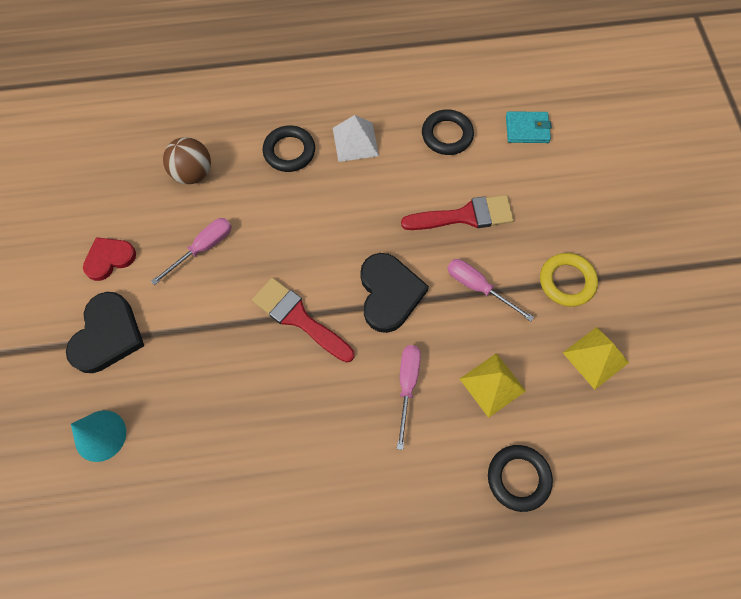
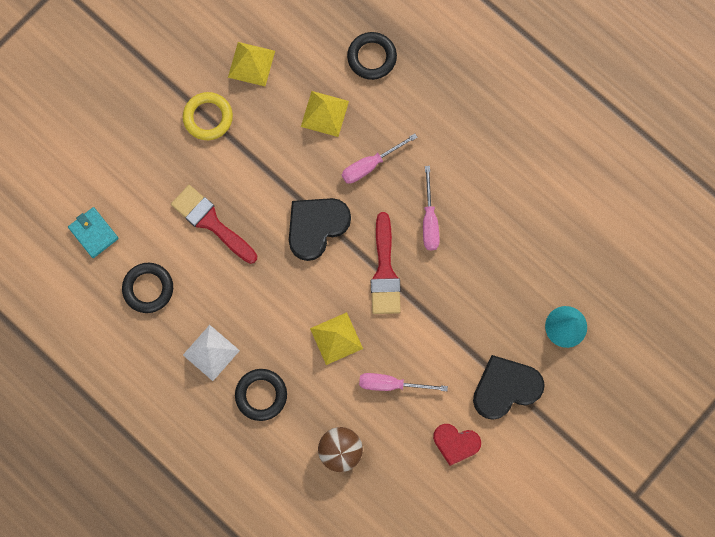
camera: 130 degrees left, 10 degrees up
pink screwdriver [447,259,534,322] -> pink screwdriver moved to [423,166,440,250]
none -> yellow pyramid [310,312,363,365]

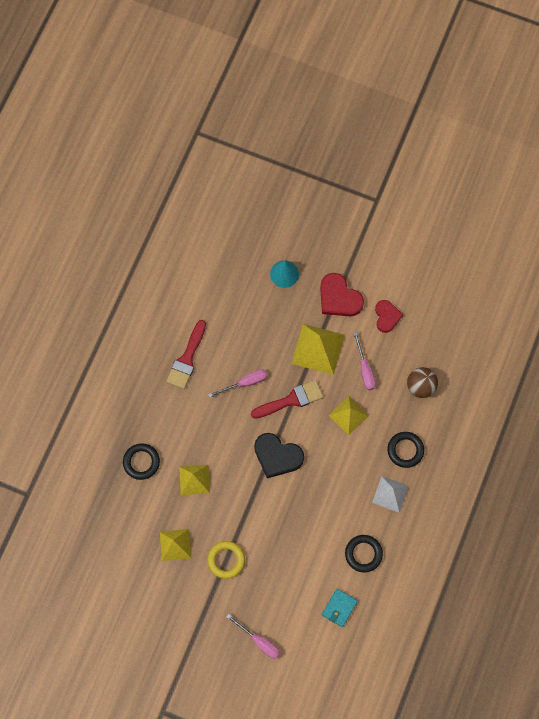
camera: 110 degrees left, 5 degrees down
red brush [171,185,257,264] -> red brush moved to [166,320,206,389]
pink screwdriver [342,133,418,184] -> pink screwdriver moved to [226,614,280,659]
black heart [473,355,545,420] -> red heart [320,273,364,316]
none -> yellow pyramid [292,324,344,375]

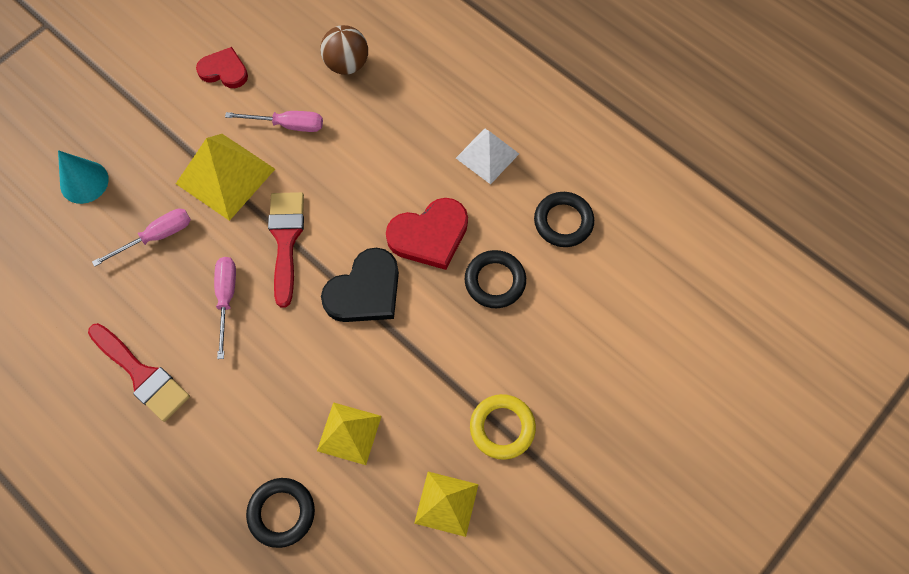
camera: 70 degrees left, 5 degrees down
pink screwdriver [226,614,280,659] -> pink screwdriver moved to [92,209,191,267]
red heart [320,273,364,316] -> red heart moved to [386,198,468,270]
turquoise wallet [322,589,358,627] -> none
yellow pyramid [329,396,369,435] -> none
black ring [387,432,424,468] -> black ring moved to [465,250,526,308]

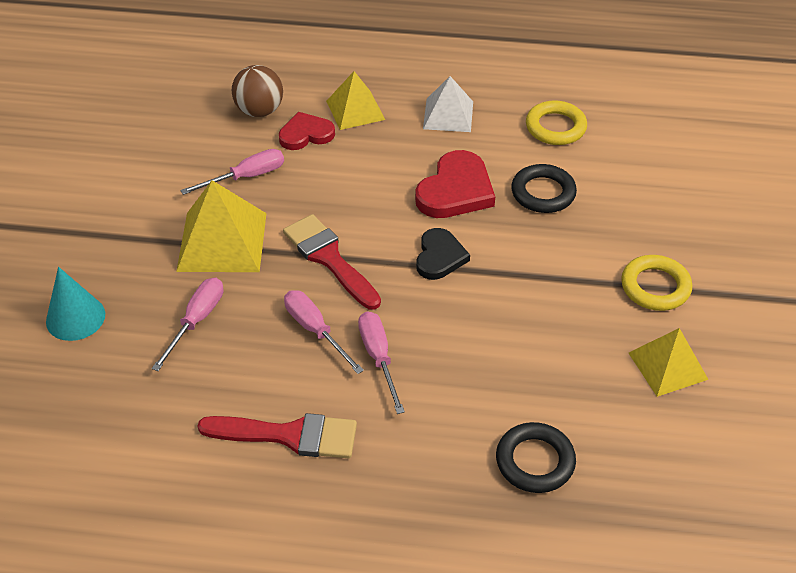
camera: 35 degrees left, 20 degrees down
red heart [196,47,248,88] -> red heart moved to [279,112,335,150]
yellow pyramid [317,402,382,465] -> yellow pyramid moved to [326,71,385,130]
black heart [321,248,399,322] -> black heart [416,228,470,280], size x0.66
black ring [534,192,594,247] -> yellow ring [526,100,587,145]
none -> pink screwdriver [358,311,405,414]

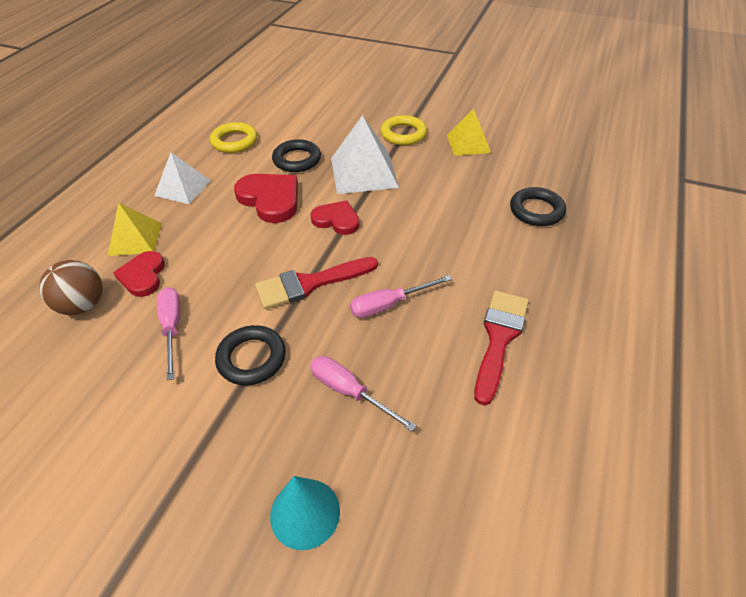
camera: 75 degrees left, 0 degrees up
yellow pyramid [176,180,266,272] -> black ring [215,325,286,385]
pink screwdriver [358,311,405,414] -> none
black heart [416,228,470,280] -> red heart [310,201,359,235]
none -> white pyramid [331,115,399,194]

